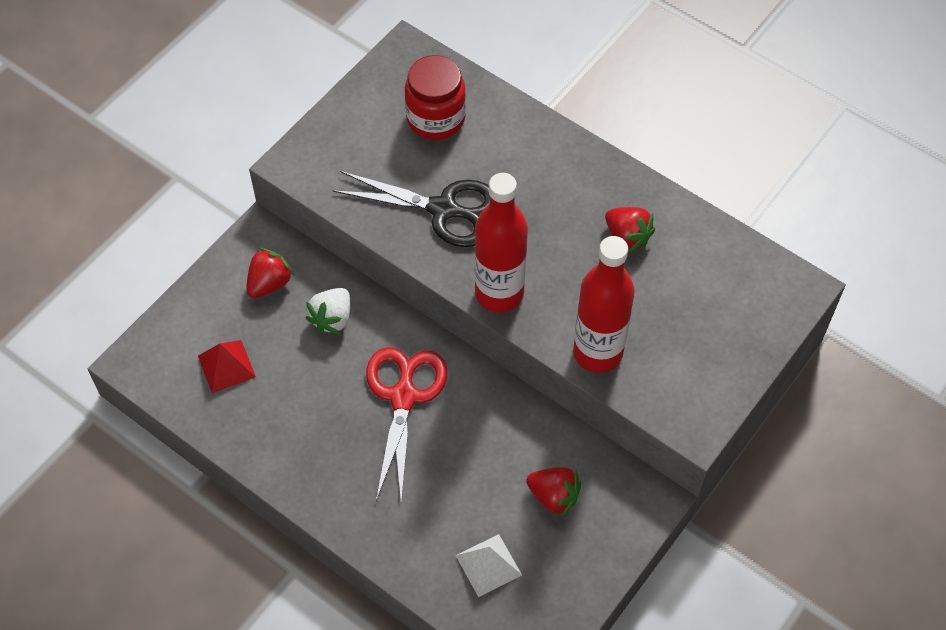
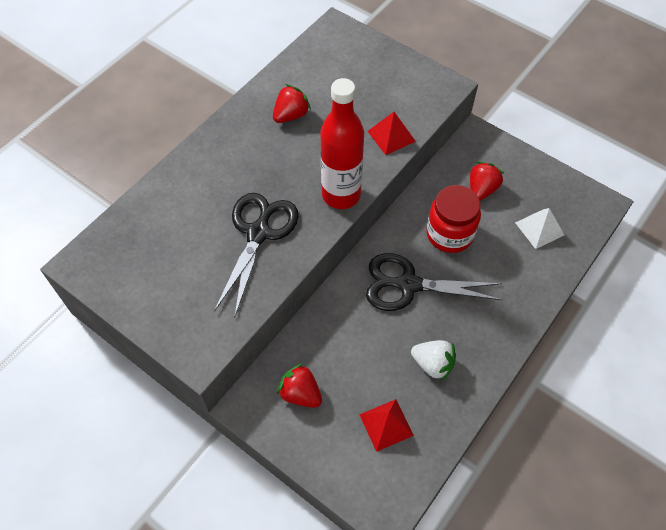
camera: 90 degrees left, 0 degrees up
white strawberry [306,288,350,334] -> white strawberry moved to [411,340,456,381]
red scissors [366,347,447,501] -> black scissors [366,253,503,311]
red jar [405,55,466,140] -> red jar moved to [426,185,481,253]
red bottle [573,236,635,373] -> red pyramid [367,112,416,155]

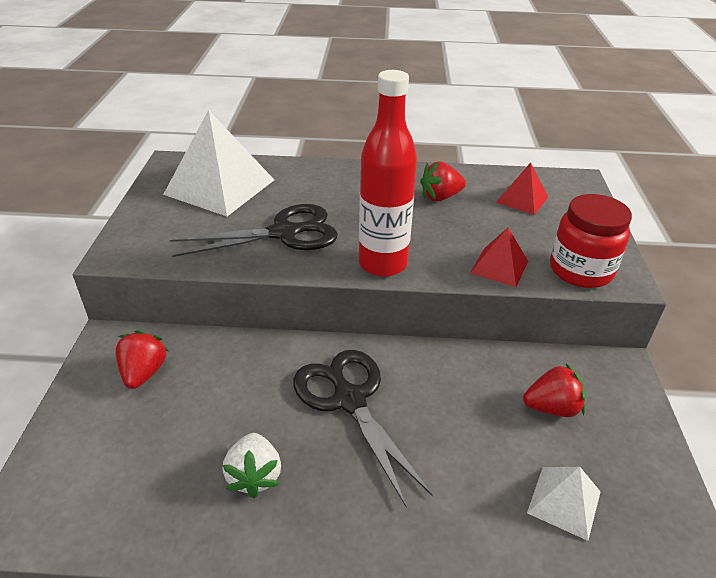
camera: 55 degrees right, 20 degrees down
red strawberry [273,84,311,123] -> red strawberry turned 150 degrees clockwise [420,162,466,201]
red pyramid [359,399,414,452] -> red pyramid moved to [496,162,548,215]
red jar [426,185,481,253] -> red jar moved to [550,194,632,288]
none -> white pyramid [163,110,274,216]

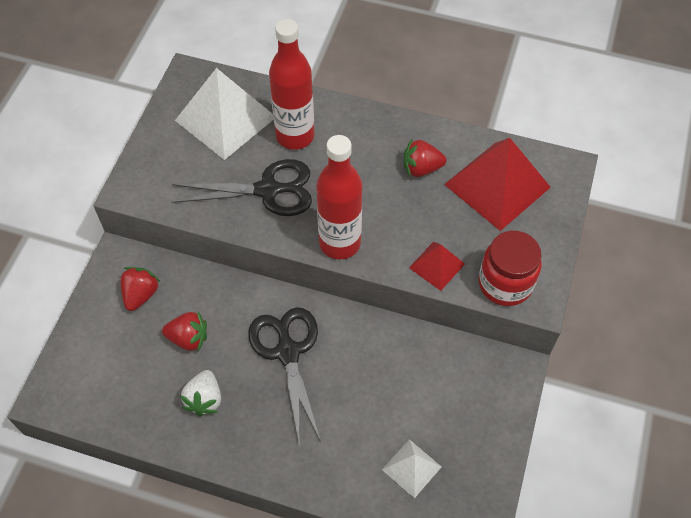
camera: 15 degrees right, 20 degrees up
red pyramid [496,162,548,215] -> red pyramid [444,138,551,231], size x1.97
red strawberry [523,364,586,417] -> red strawberry moved to [162,312,207,351]
none -> red bottle [269,19,314,150]

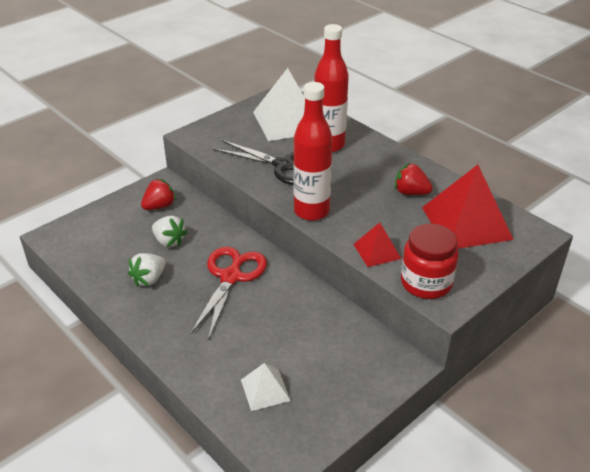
camera: 30 degrees right, 20 degrees down
red strawberry [162,312,207,351] -> white strawberry [152,216,188,247]
black scissors [248,307,321,447] -> red scissors [190,247,267,340]

